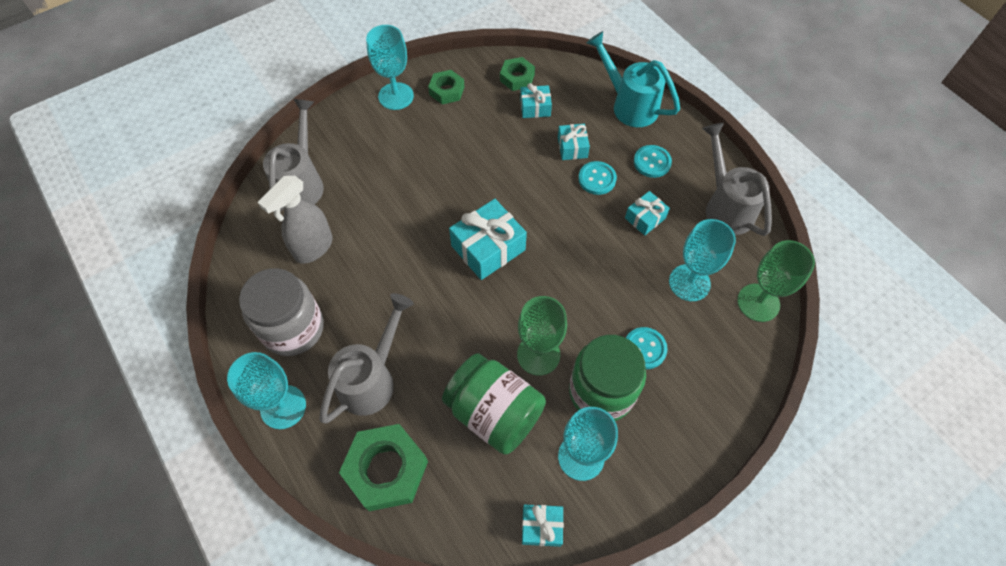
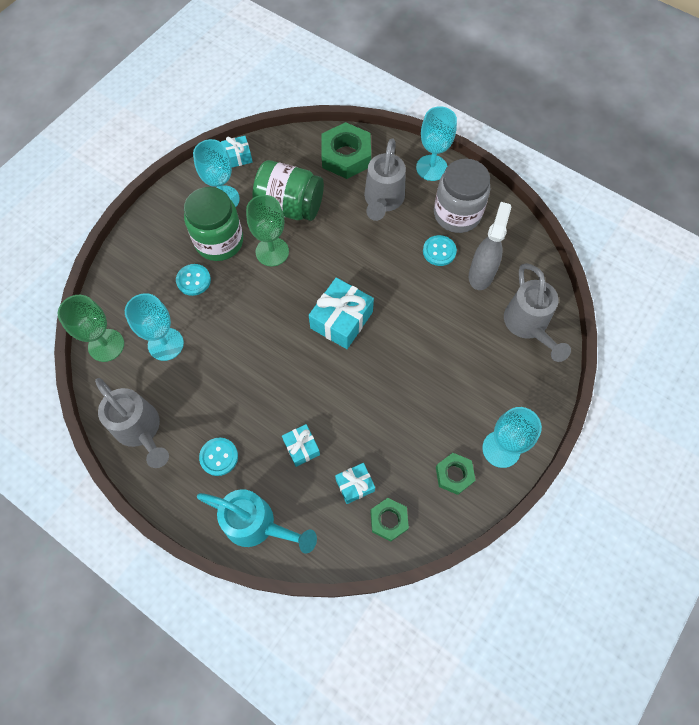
camera: 160 degrees right, 5 degrees up
turquoise button [578,161,617,195] -> turquoise button moved to [423,235,457,266]
turquoise gift [625,191,670,235] -> none

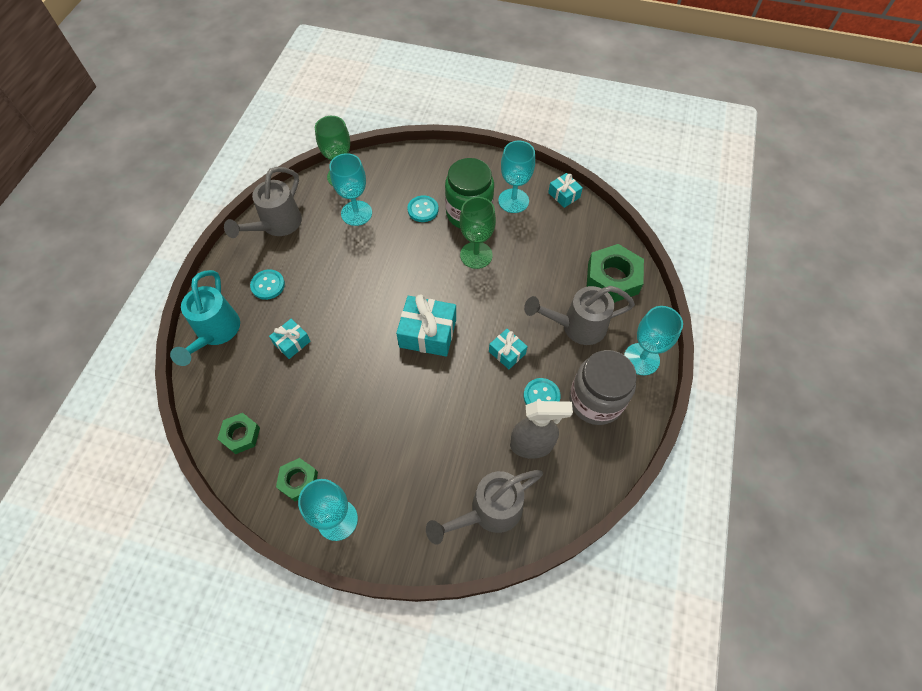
camera: 70 degrees right, 5 degrees down
green jar [252,160,324,221] -> none
turquoise gift [335,463,375,504] -> turquoise gift moved to [489,329,528,369]

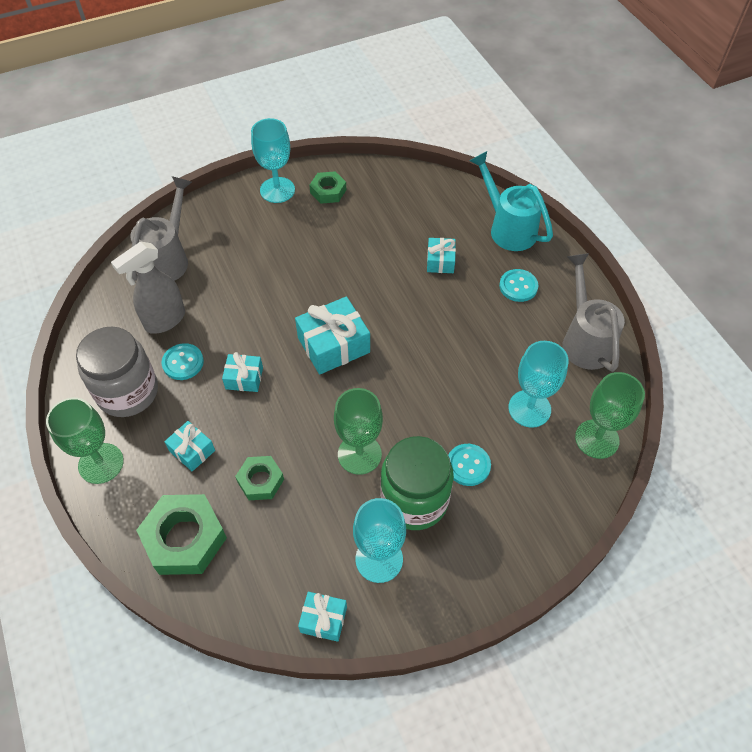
camera: 140 degrees right, 5 degrees down
green nut [217,413,260,454] -> green nut moved to [235,456,284,500]
grey watering can [524,286,635,345] -> turquoise gift [164,421,215,472]
turquoise goblet [624,306,683,375] -> green goblet [46,397,124,484]

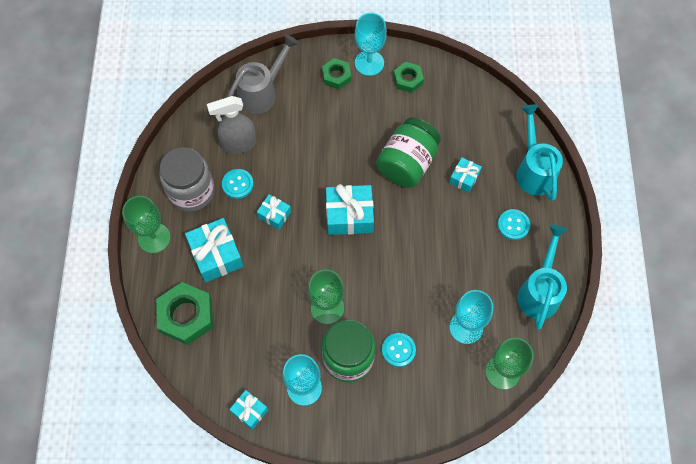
camera: 25 degrees right, 10 degrees up
turquoise gift [164,421,215,472] -> turquoise gift [185,218,244,282], size x1.77
green nut [235,456,284,500] -> green nut moved to [322,58,351,89]
grey watering can [563,253,625,372] -> turquoise watering can [517,225,567,330]
none -> green jar [376,117,441,188]

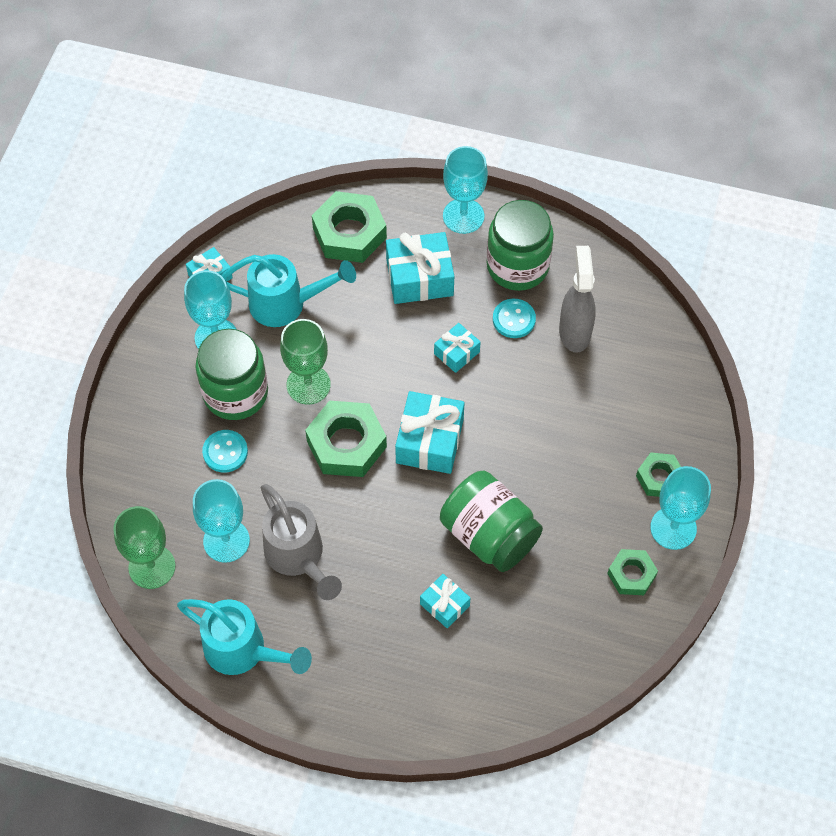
camera: 105 degrees right, 5 degrees down
green goblet [122,196,171,253] -> turquoise goblet [443,146,488,234]
grey jar [159,147,215,212] -> green jar [486,200,554,291]
grey watering can [227,34,299,114] -> grey watering can moved to [261,484,342,600]
turquoise button [498,209,530,240] -> none
turquoise watering can [516,105,563,201] -> turquoise watering can moved to [222,254,356,327]
none -> green nut [305,401,387,477]

